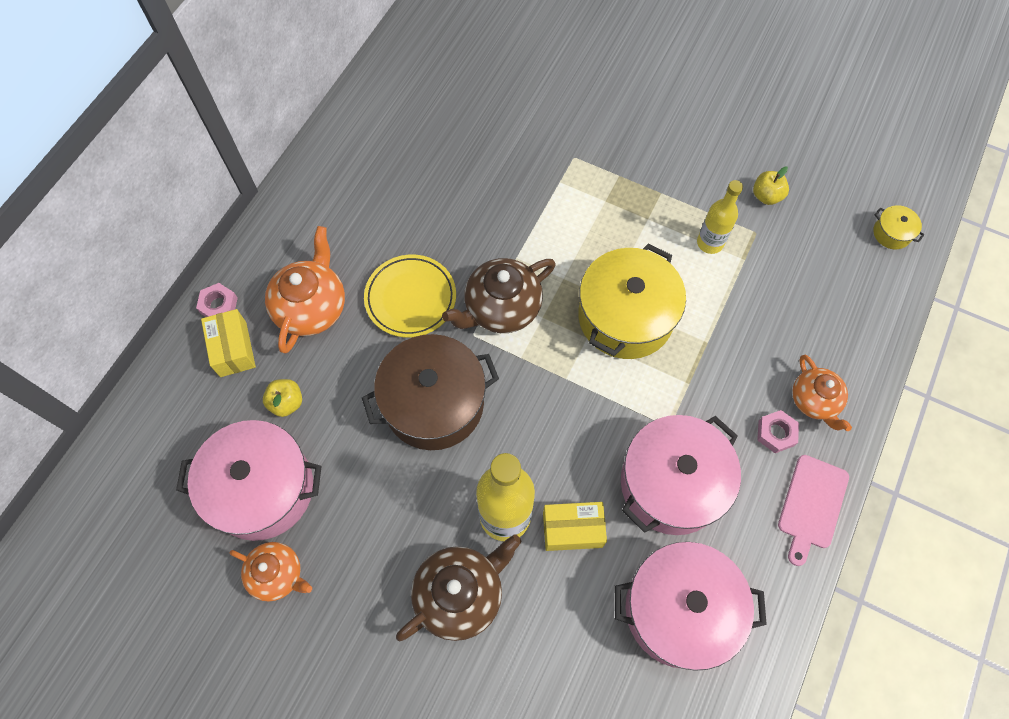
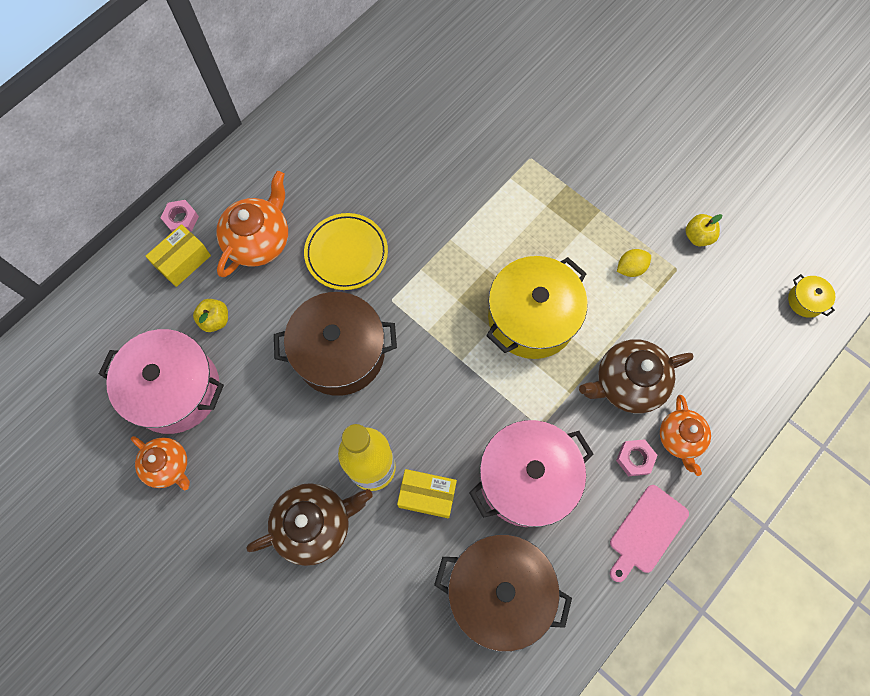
camera: 15 degrees right, 5 degrees up
yellow box [201,309,256,377] -> yellow box turned 45 degrees clockwise [145,224,211,287]
brown teapot [442,258,556,333] -> brown teapot moved to [579,339,693,413]
pink pot [615,542,767,671] -> brown pot [434,534,572,652]
yellow bottle [697,180,743,254] -> yellow lemon [617,249,651,277]

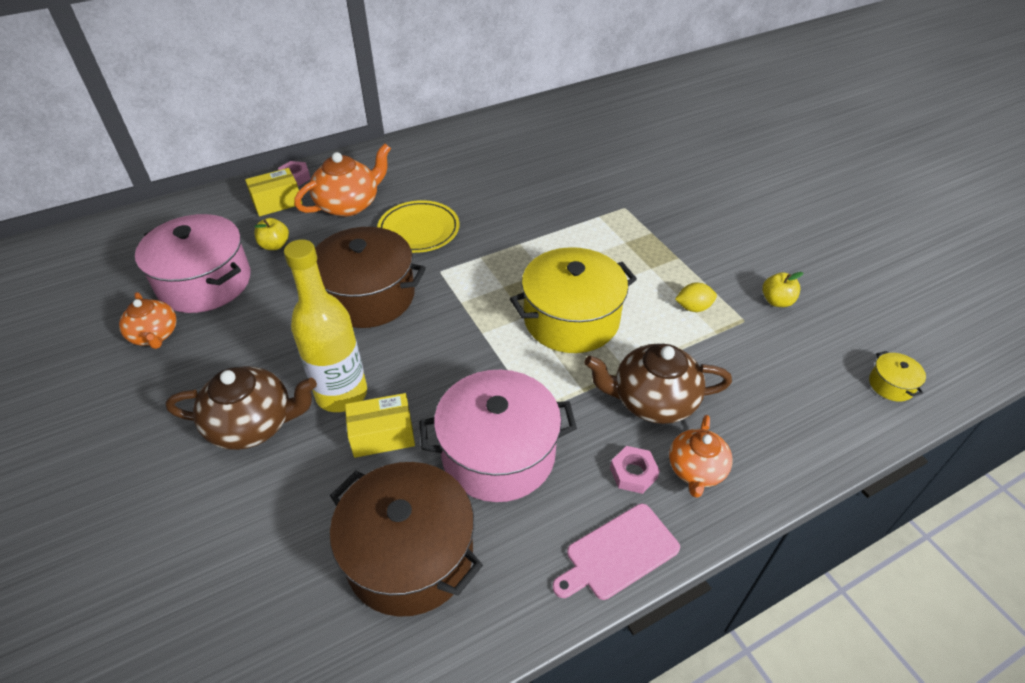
camera: 20 degrees right, 25 degrees down
yellow box [397,469,457,518] -> yellow box turned 45 degrees counterclockwise [345,393,415,458]

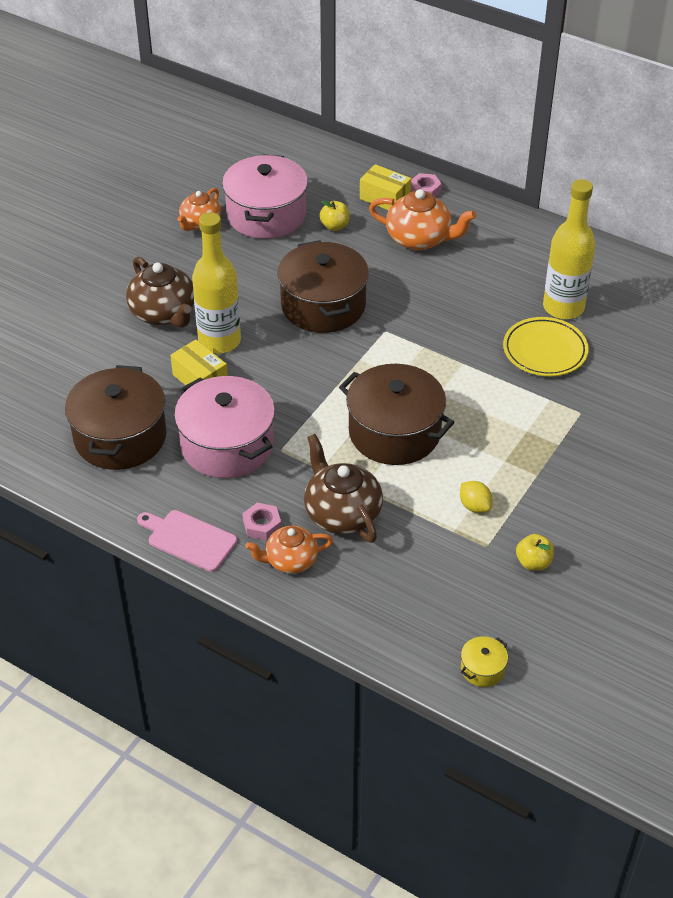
camera: 60 degrees right, 0 degrees up
yellow plate [377,200,460,253] -> yellow plate moved to [503,317,589,376]
yellow pot [510,247,637,353] -> brown pot [339,364,454,465]
none -> yellow bottle [543,179,595,319]

